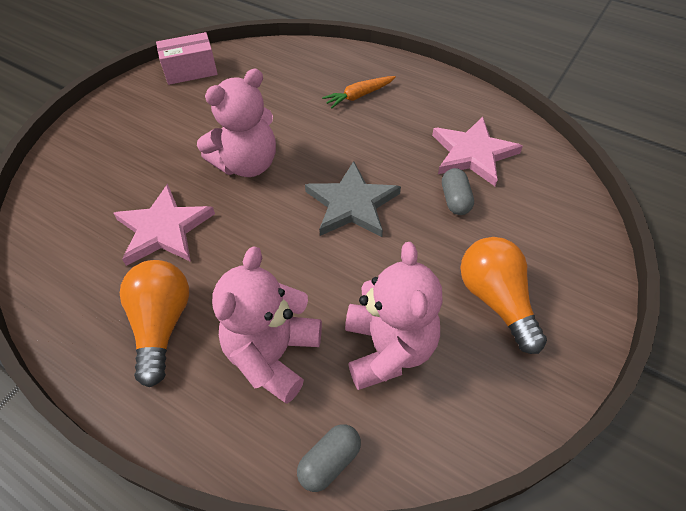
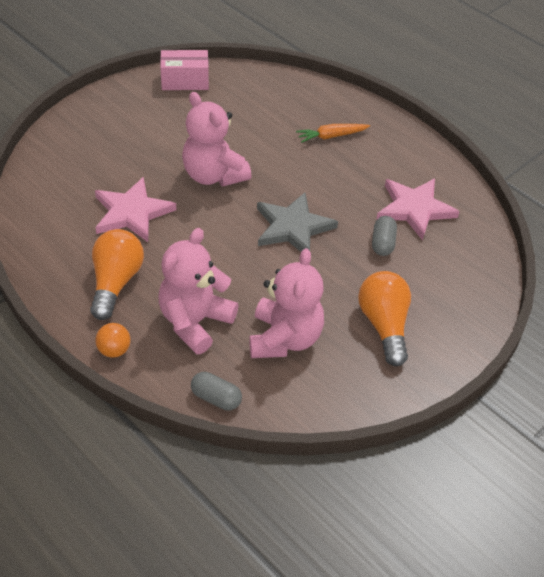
camera: 10 degrees right, 5 degrees down
pink teddy bear [197,69,276,177] -> pink teddy bear turned 75 degrees clockwise [182,92,251,187]
grey capsule [297,424,361,492] -> grey capsule turned 60 degrees clockwise [191,372,242,411]
none -> orange ball [95,323,130,358]

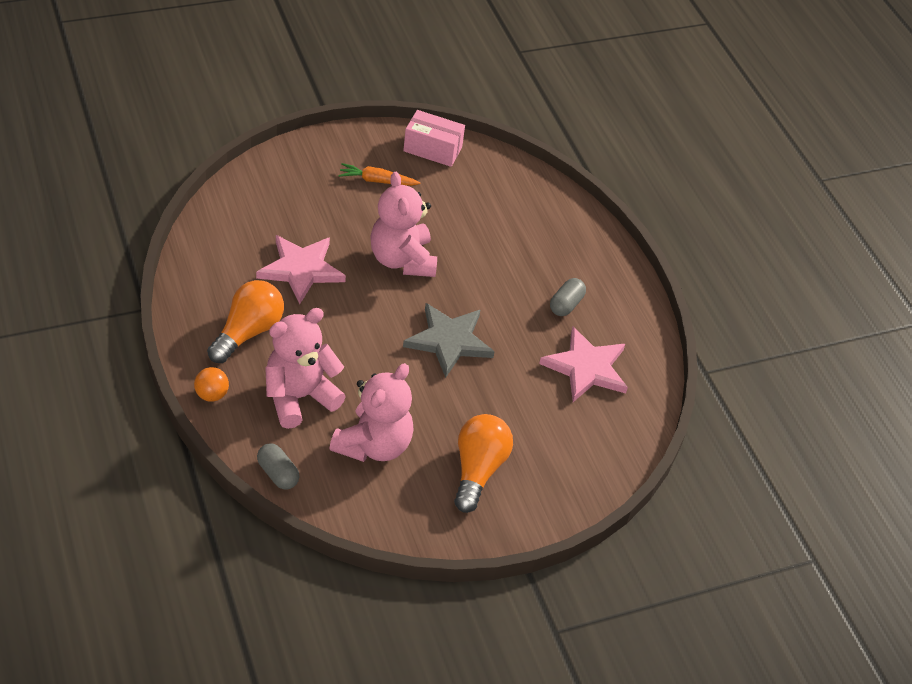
camera: 20 degrees right, 0 degrees up
orange carrot [296,124,370,143] -> orange carrot moved to [338,163,421,186]
grey capsule [372,216,397,256] -> grey capsule moved to [550,278,586,316]

